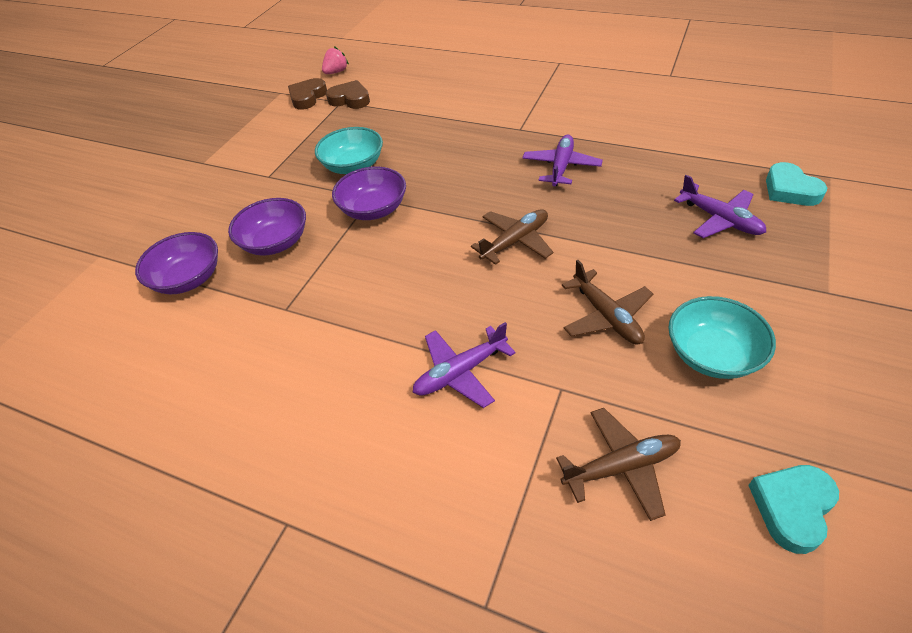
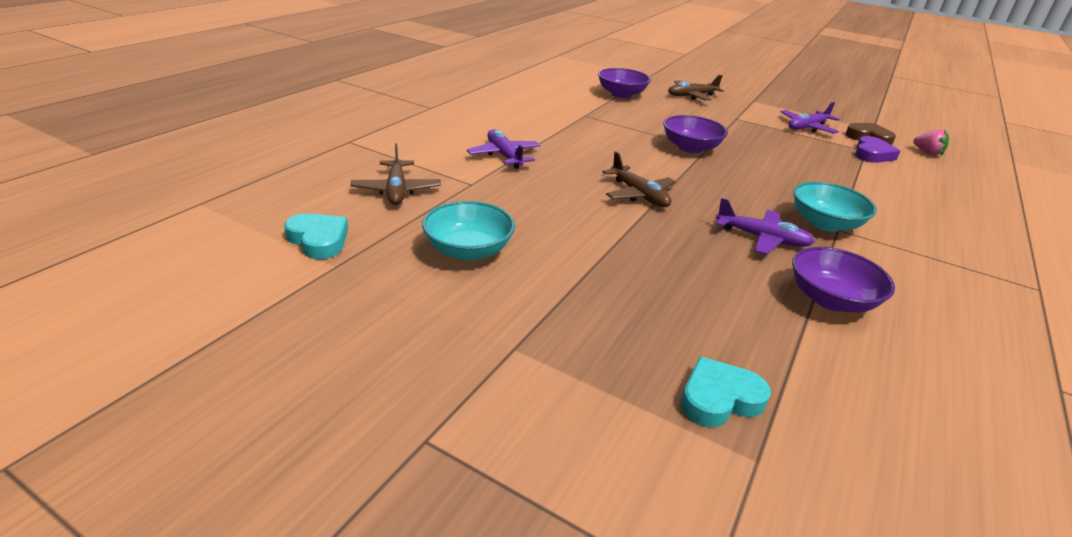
camera: 90 degrees right, 15 degrees down
purple bowl [228,198,306,256] -> purple bowl moved to [792,247,895,313]
turquoise bowl [315,127,383,174] -> turquoise bowl moved to [793,182,877,232]
brown heart [326,80,370,109] -> purple heart [855,136,900,163]
brown plane [562,260,653,344] -> brown plane moved to [668,75,724,101]
purple plane [674,175,766,238] -> purple plane moved to [781,102,839,134]

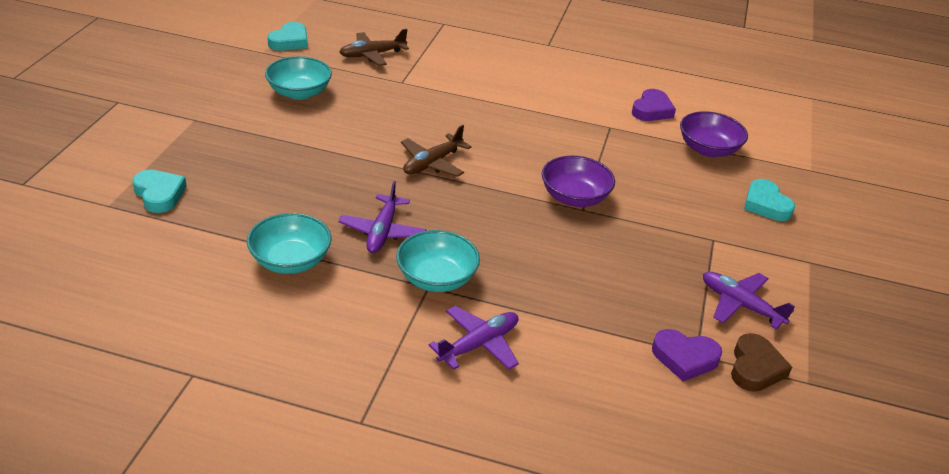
camera: 75 degrees right, 5 degrees up
purple plane [467,130,541,169] -> purple plane moved to [429,306,519,370]
brown plane [668,75,724,101] -> turquoise heart [744,179,795,221]
purple bowl [792,247,895,313] -> turquoise bowl [247,213,332,274]
pink strawberry [913,129,949,156] -> none
none -> purple heart [632,89,676,121]

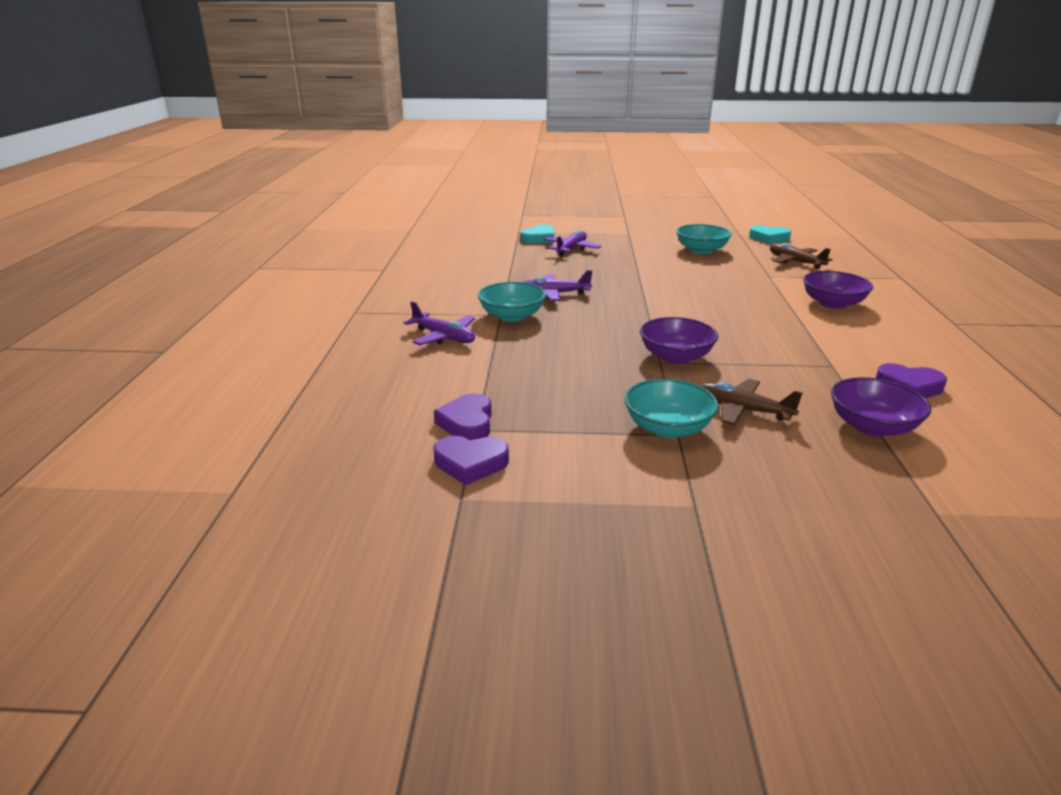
camera: 80 degrees right, 10 degrees down
turquoise bowl [247,213,332,274] -> turquoise bowl moved to [624,379,719,438]
brown plane [401,125,472,177] -> brown plane moved to [699,379,803,425]
purple plane [703,272,795,329] -> purple plane moved to [544,230,601,256]
brown heart [731,333,792,392] -> purple heart [433,436,509,485]
turquoise heart [744,179,795,221] -> none
none -> purple bowl [803,271,873,309]

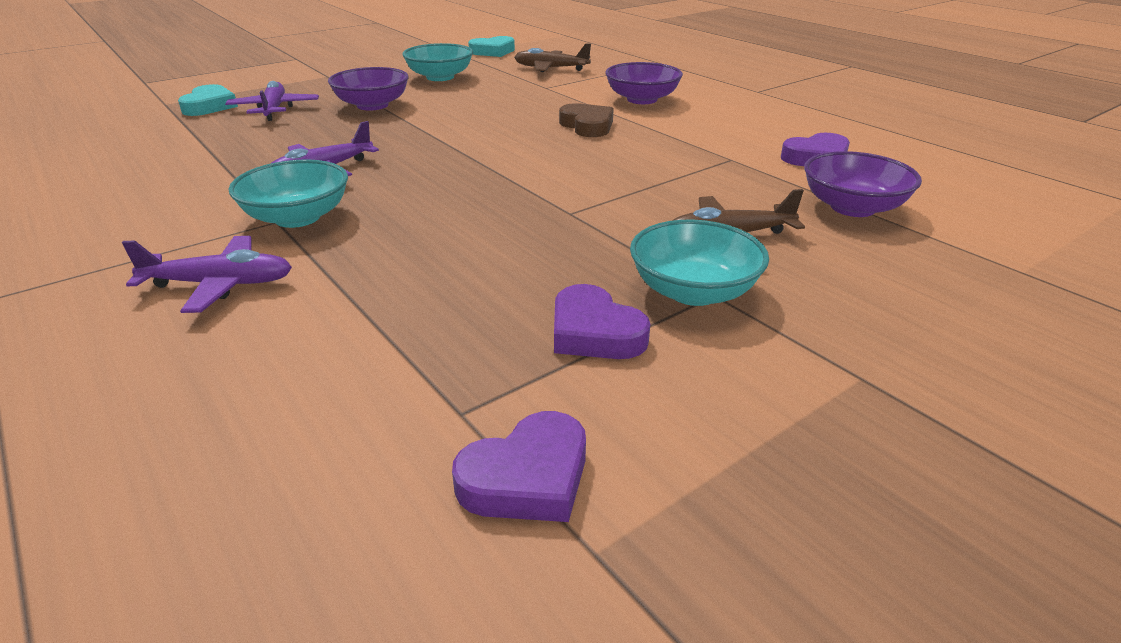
camera: 40 degrees left, 5 degrees up
purple heart [434,393,492,440] -> purple heart moved to [554,284,650,359]
purple bowl [640,317,718,364] -> purple bowl moved to [328,67,409,111]
none -> brown heart [559,103,614,137]

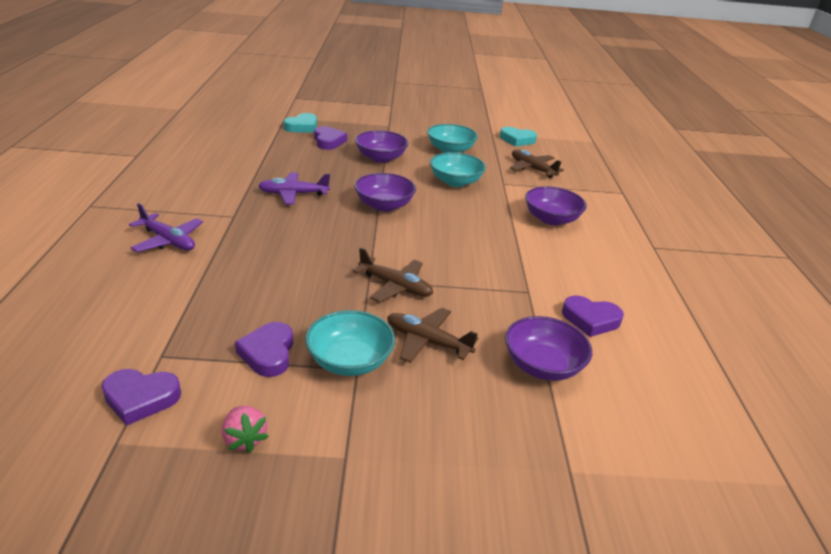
camera: 35 degrees right, 0 degrees up
purple plane [225,81,319,121] -> purple heart [314,126,347,150]
turquoise bowl [228,160,348,228] -> turquoise bowl moved to [430,152,486,187]
brown heart [559,103,614,137] -> none
none -> pink strawberry [222,406,269,453]
none -> brown plane [353,248,433,302]
none -> purple bowl [354,173,416,212]

